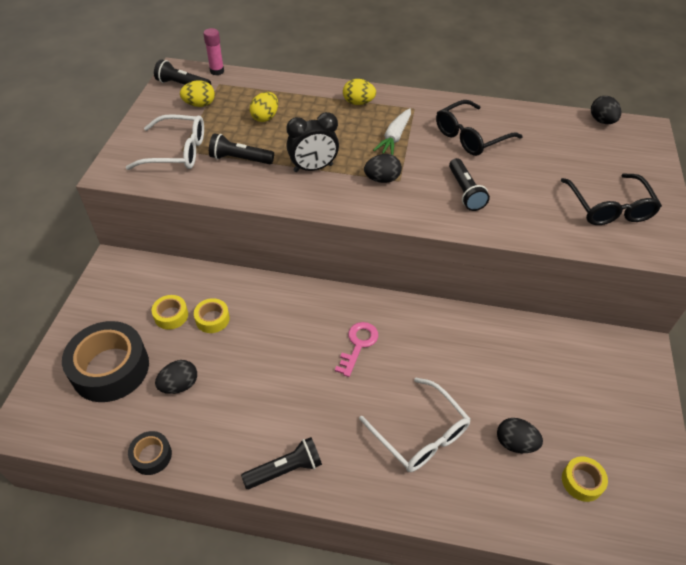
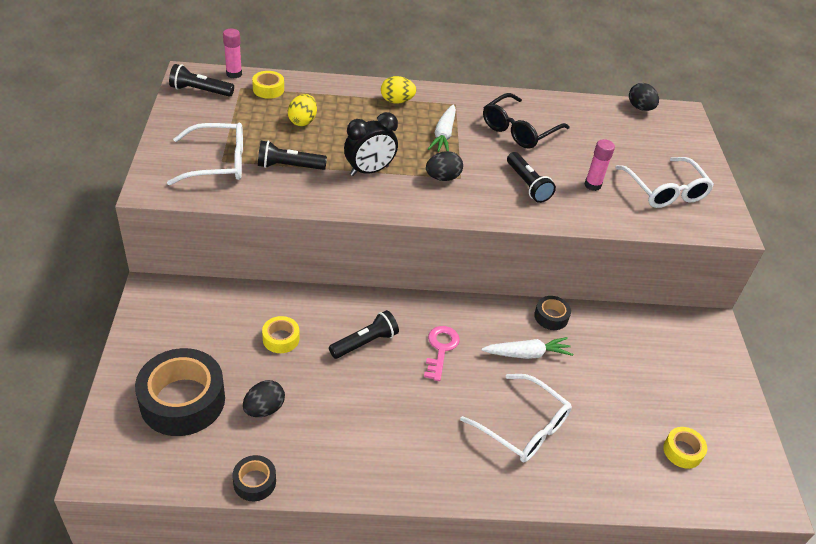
camera: 15 degrees left, 5 degrees down
yellow tape [151,295,188,330] -> yellow tape moved to [252,71,284,99]
yellow egg [180,80,215,107] -> none
black flashlight [241,437,322,489] -> black flashlight moved to [329,310,399,359]
black egg [497,418,543,453] -> none
black glasses [561,173,662,225] -> white glasses [615,157,714,208]
none -> white carrot [481,337,573,359]
none -> black tape [534,296,571,330]
none -> pink glue stick [584,139,615,191]

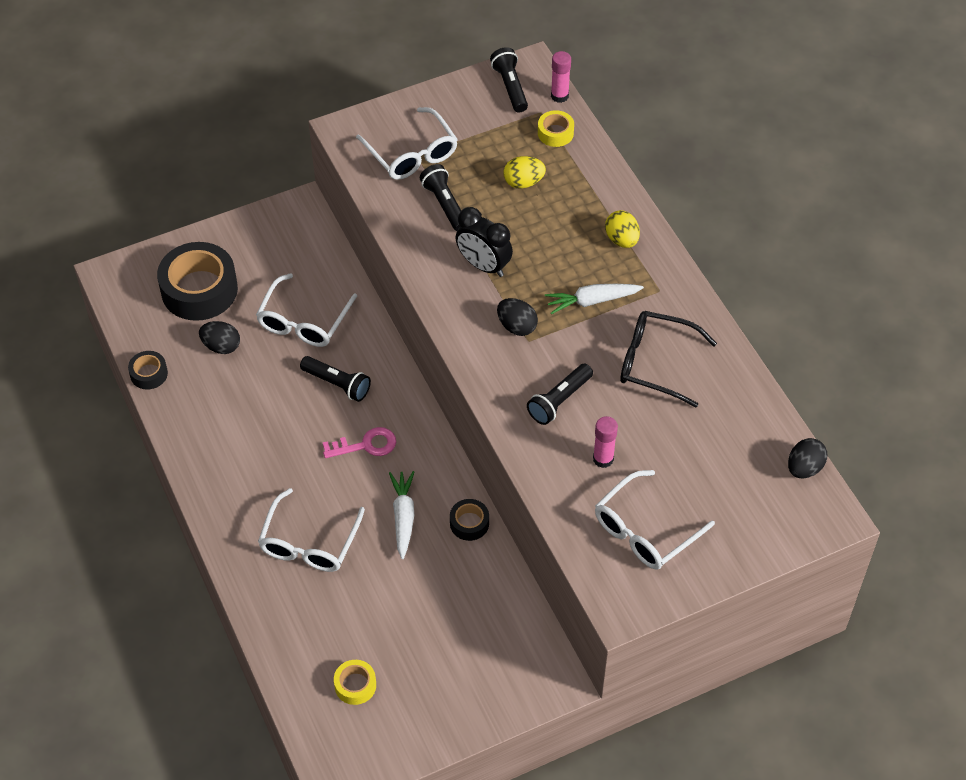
camera: 70 degrees right, 10 degrees up
yellow tape [262,316,299,353] -> white glasses [256,273,357,347]
white carrot [481,337,573,359] -> white carrot turned 150 degrees counterclockwise [389,471,414,559]

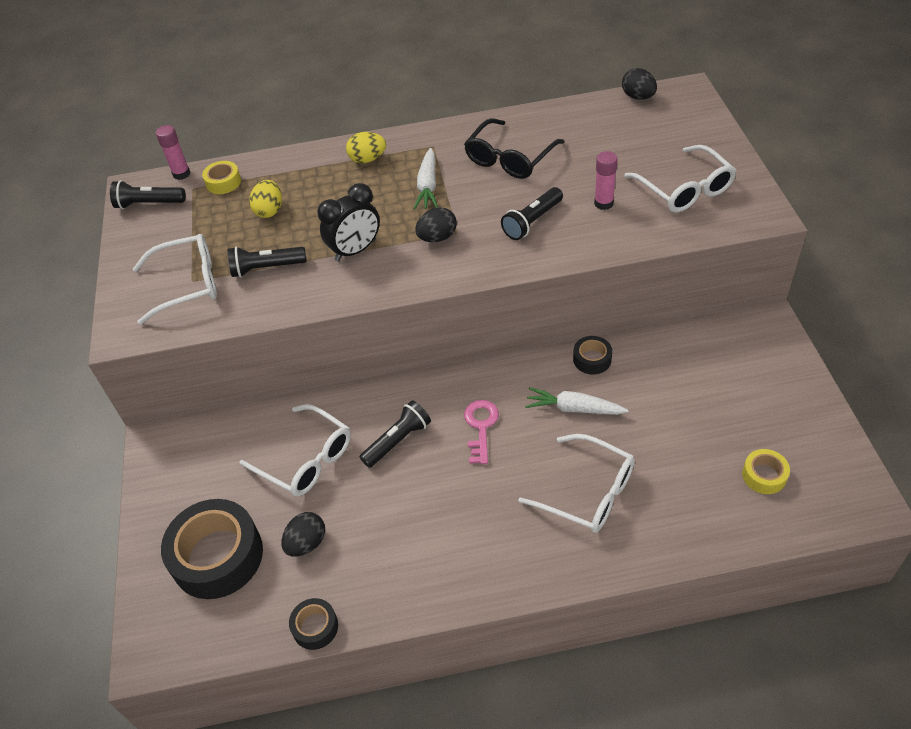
camera: 70 degrees left, 5 degrees down
black flashlight [527,364,593,425] -> black flashlight turned 75 degrees clockwise [501,187,563,240]

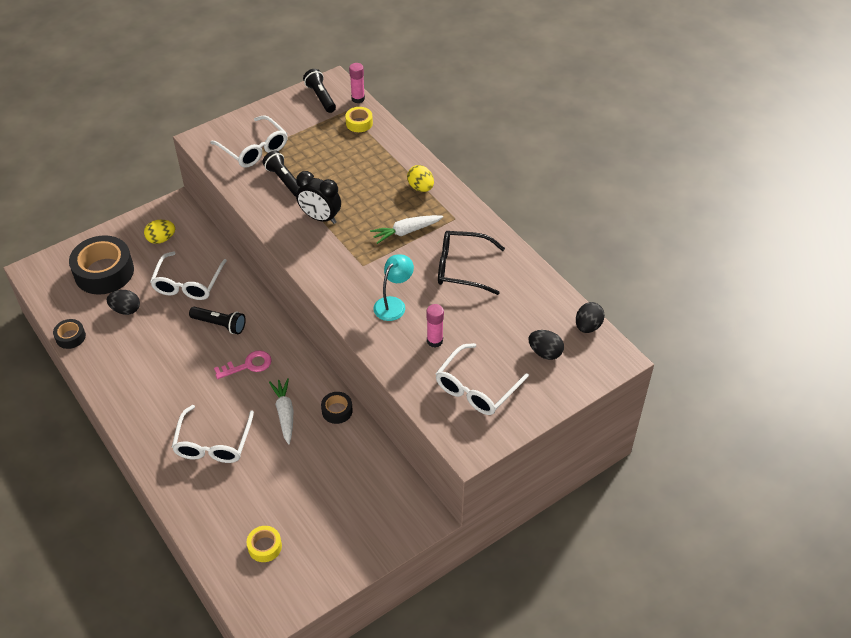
camera: 60 degrees right, 0 degrees up
yellow egg [249,180,282,218] -> yellow egg moved to [144,220,175,244]
black egg [415,207,457,242] -> black egg moved to [528,330,564,360]
black flashlight [501,187,563,240] -> turquoise lamp [373,254,414,321]

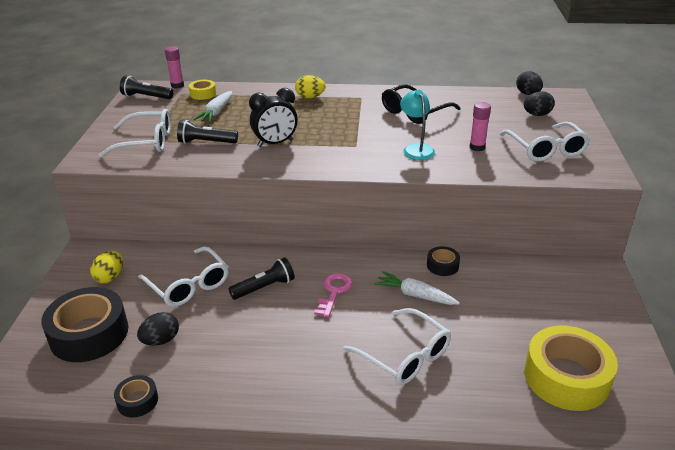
camera: 50 degrees left, 15 degrees down
yellow tape [246,526,282,562] -> yellow tape [524,325,618,411], size x2.11
white carrot [370,215,443,244] -> white carrot moved to [193,91,233,122]

